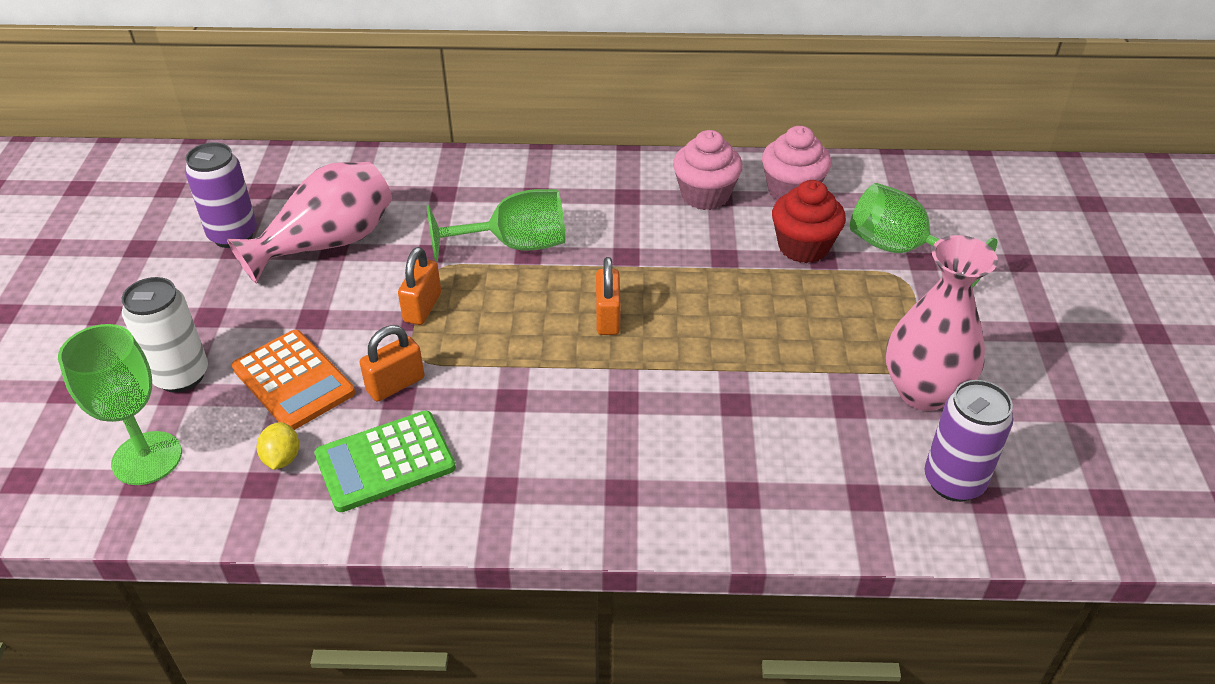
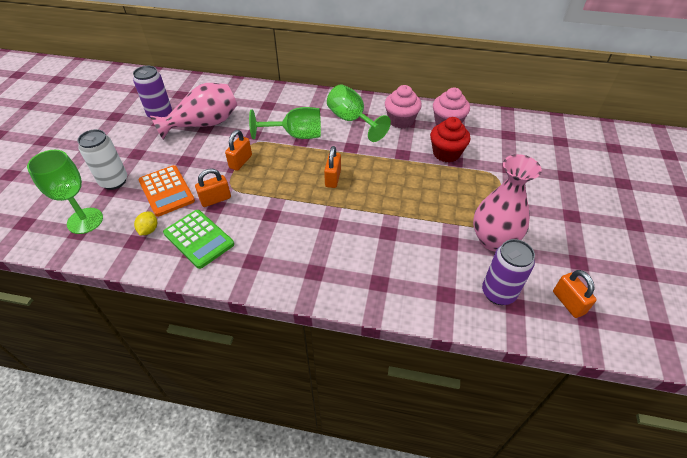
camera: 10 degrees right, 5 degrees up
green calculator [314,410,456,512] -> green calculator turned 120 degrees counterclockwise [163,210,234,269]
green goblet [850,183,997,287] -> green goblet moved to [327,84,391,142]
none -> orange padlock [553,270,597,318]

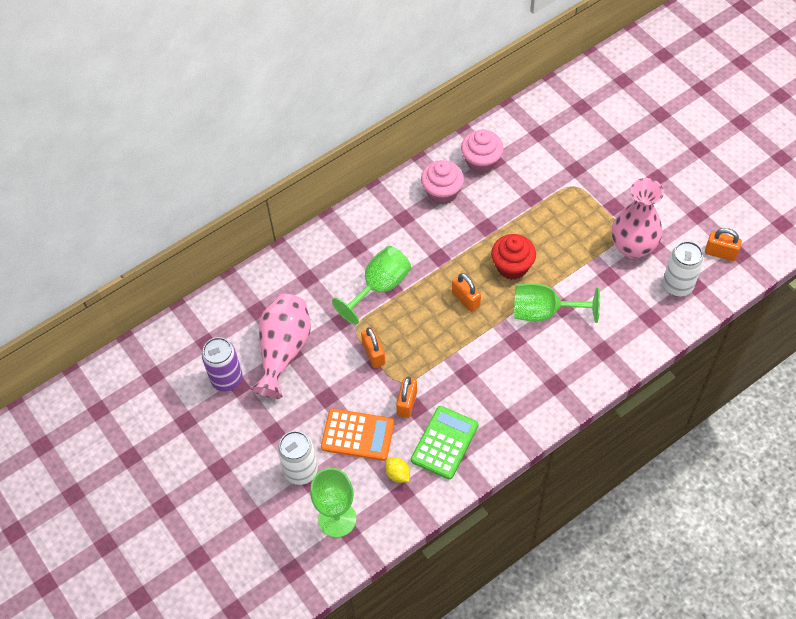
camera: 45 degrees left, 10 degrees up
green calculator [163,210,234,269] -> green calculator turned 60 degrees counterclockwise [411,406,478,480]
green goblet [327,84,391,142] -> green goblet moved to [514,283,600,323]
red cupcake [430,117,470,163] -> red cupcake moved to [491,234,536,280]
purple can [482,239,535,305] -> white can [663,241,704,297]

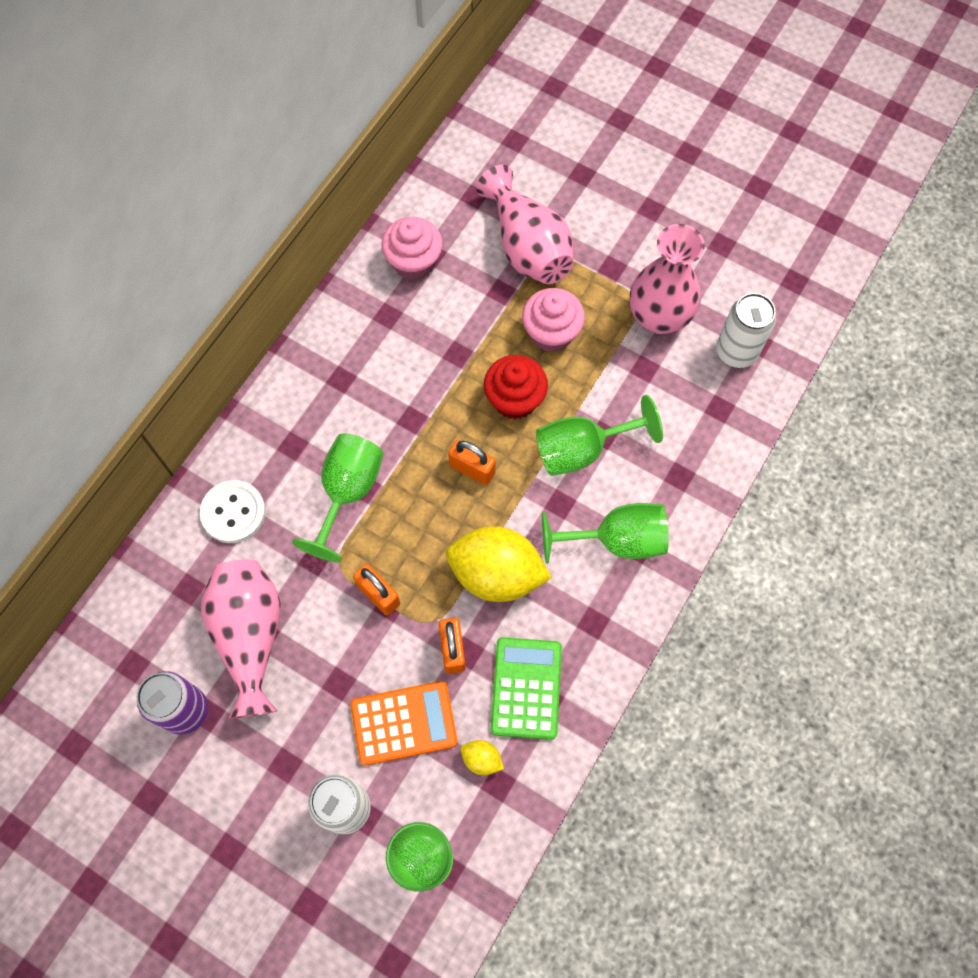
camera: 25 degrees left, 10 degrees up
pink cupcake [421,160,464,205] -> pink cupcake moved to [522,288,585,352]
orange padlock [705,228,742,261] -> none
none -> white button [200,480,266,543]
none -> yellow lemon [446,526,552,602]
none -> pink vase [476,165,574,284]
none -> green goblet [542,503,669,564]

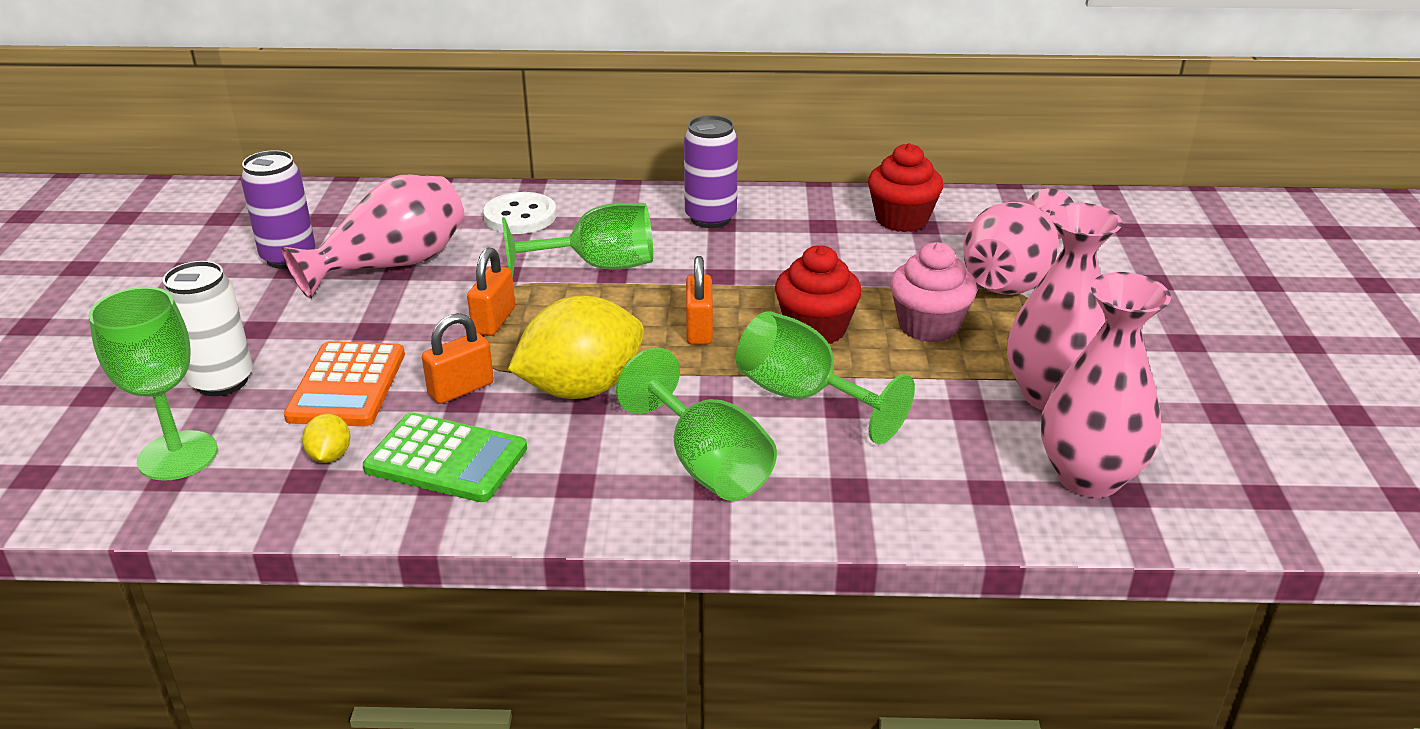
camera: 60 degrees right, 35 degrees down
orange calculator [350,681,458,766] -> orange calculator turned 45 degrees clockwise [284,341,405,426]
pink cupcake [381,217,443,280] -> red cupcake [868,143,943,232]
yellow lemon [446,526,552,602] -> yellow lemon turned 75 degrees clockwise [508,296,644,399]
green calculator [491,637,562,740] -> green calculator turned 45 degrees clockwise [363,412,527,502]
white can [716,293,776,368] -> pink vase [1041,272,1171,498]
none -> purple can [684,115,738,228]

